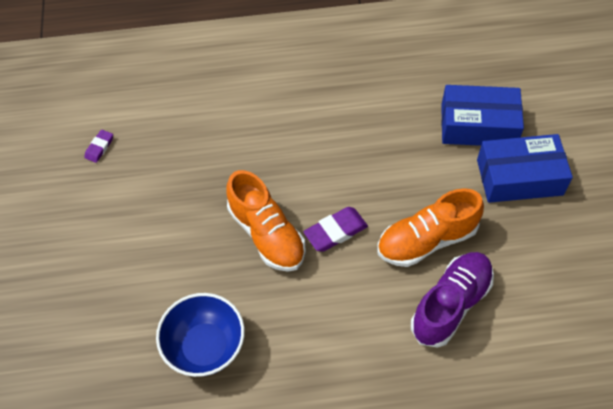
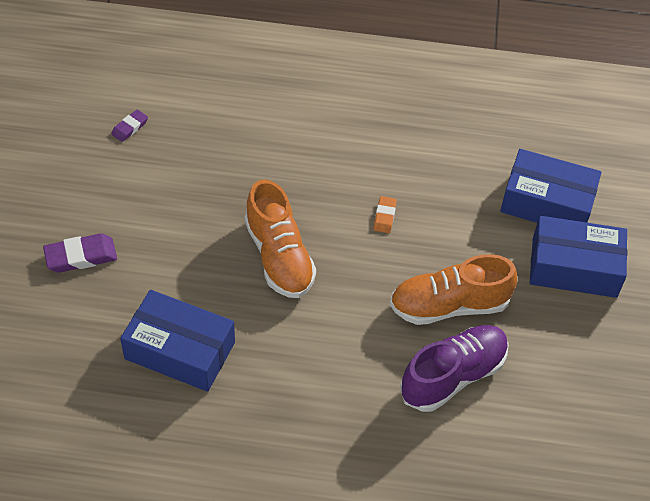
camera: 10 degrees right, 5 degrees down
blue bowl [156,293,245,377] -> blue box [120,290,235,392]
purple eraser [303,207,368,252] -> purple eraser moved to [43,233,117,273]
none -> orange eraser [374,196,397,233]

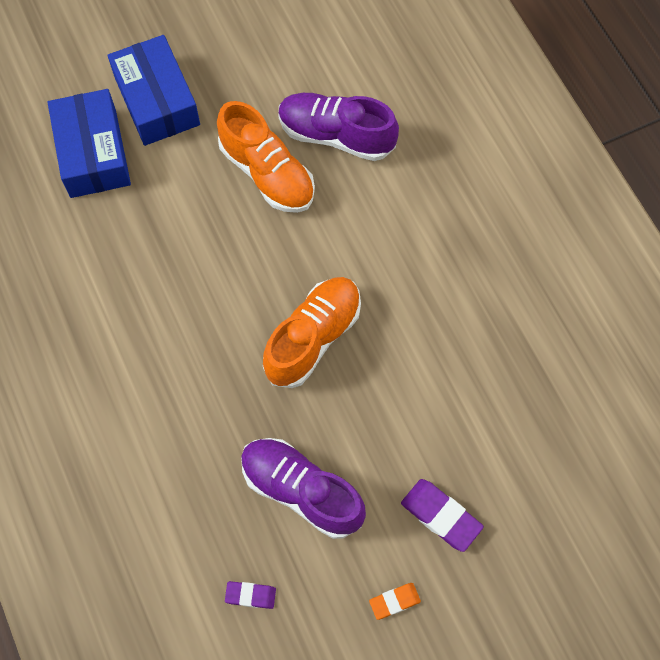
camera: 120 degrees left, 15 degrees up
blue box [120,290,235,392] -> none
orange eraser [374,196,397,233] -> orange eraser moved to [369,583,421,620]
none -> purple shoe [241,438,366,539]

